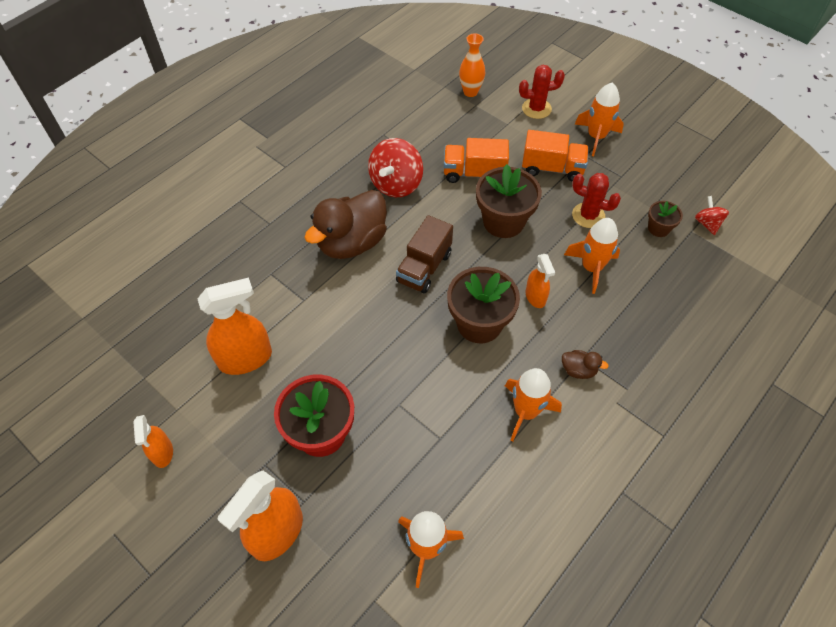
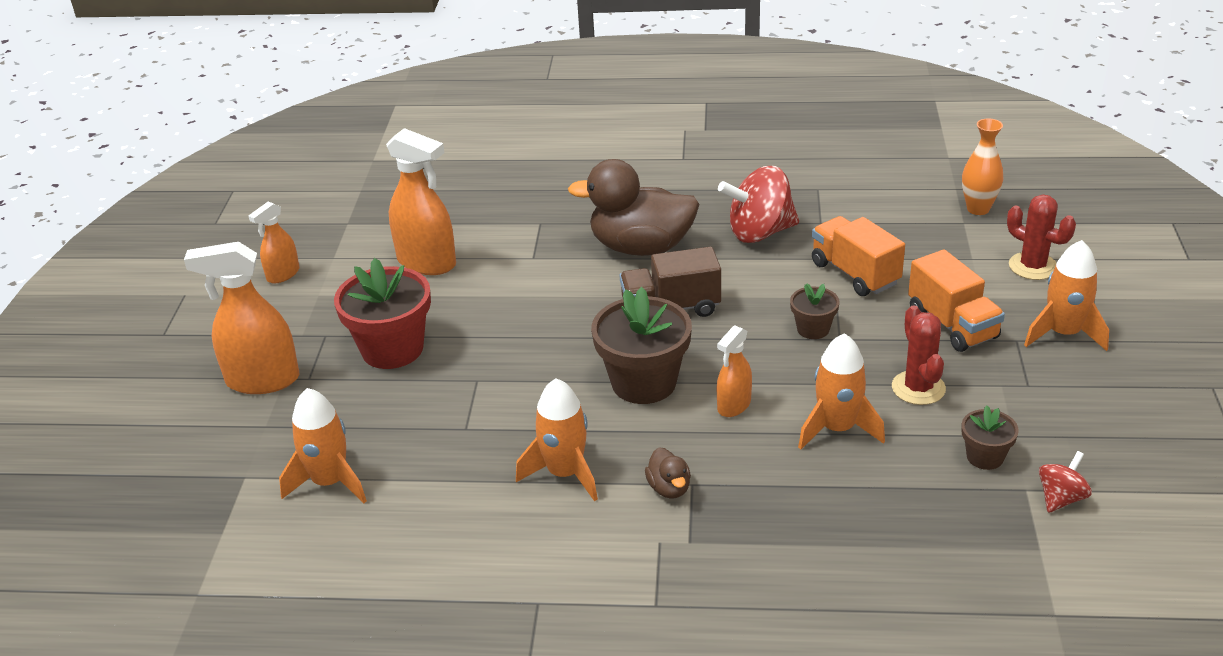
camera: 55 degrees right, 20 degrees down
brown flower pot [476,164,542,238] -> brown flower pot [790,284,839,339], size x0.51

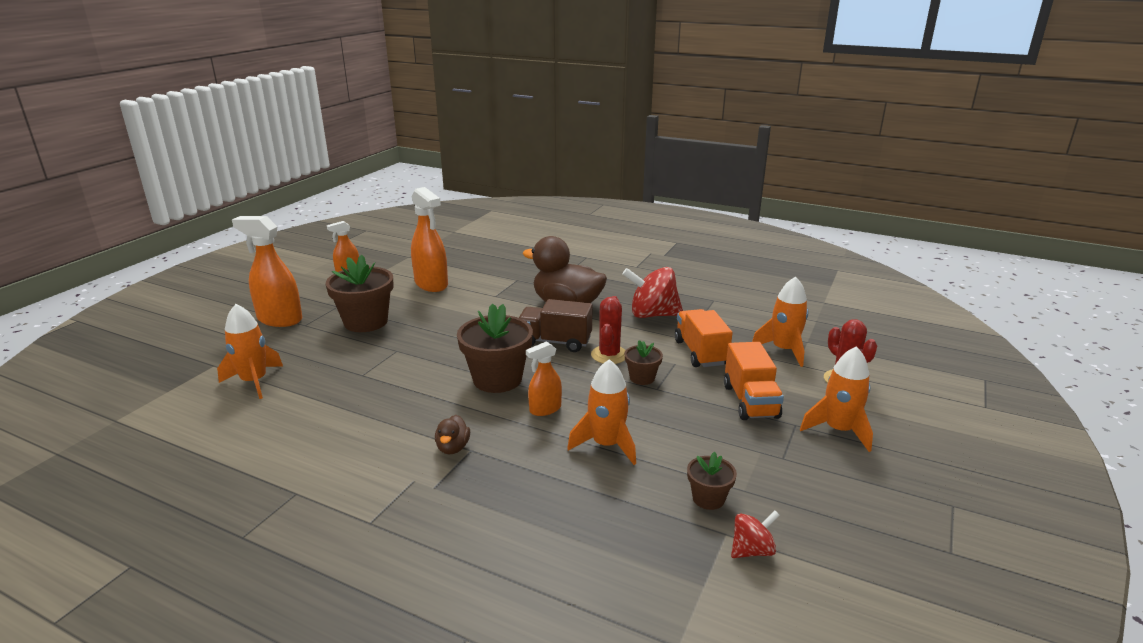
camera: 20 degrees right, 10 degrees down
red flower pot [334,258,431,369] -> brown flower pot [326,254,393,332]
orange rocket [516,378,598,501] -> orange rocket moved to [752,276,808,367]
red cactus [892,305,946,405] -> red cactus moved to [591,296,626,364]
orange vase [962,118,1003,215] -> none

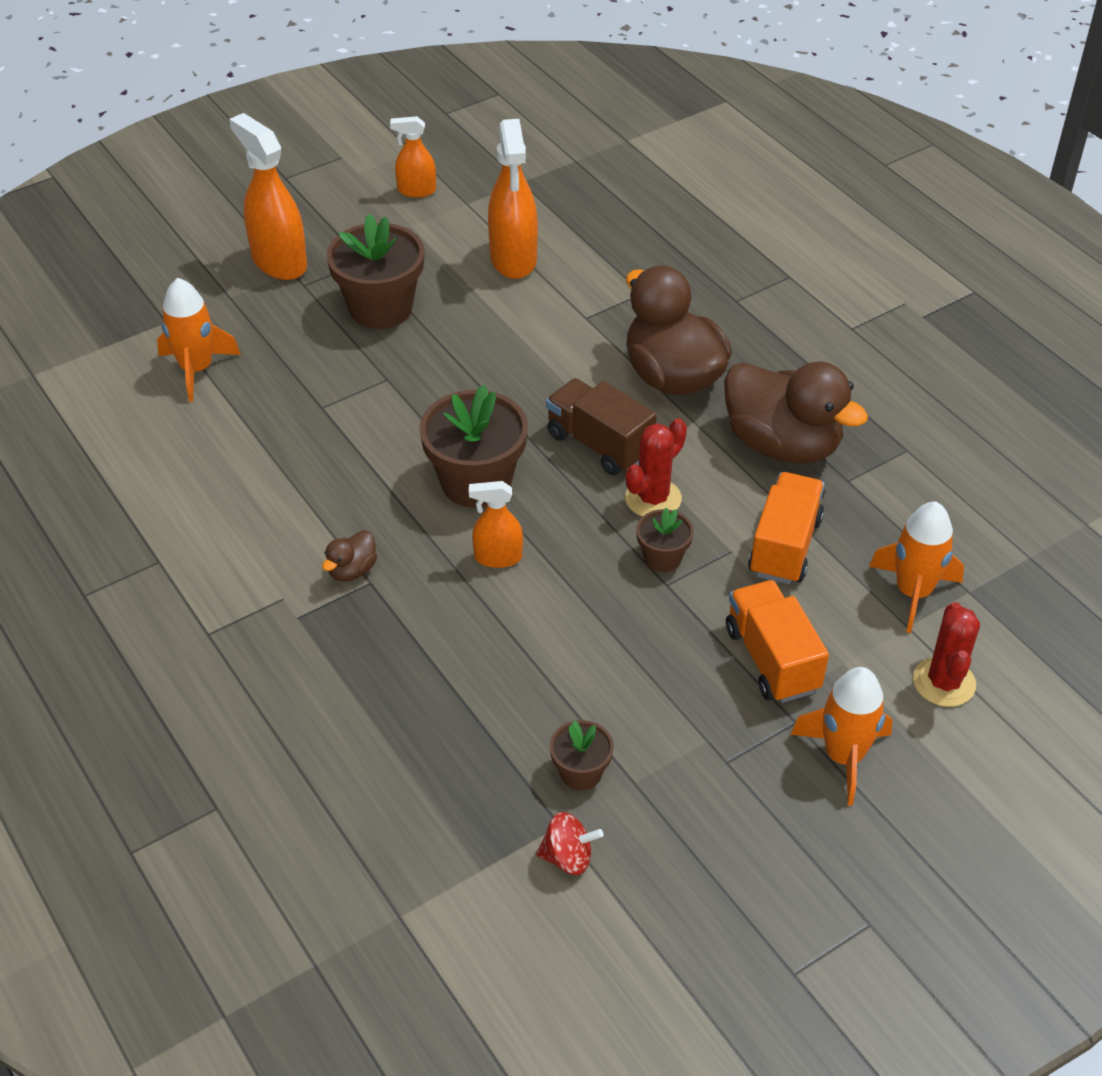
camera: 30 degrees right, 20 degrees up
orange rocket [567,359,636,465] -> none
red spinning top [622,267,683,318] -> brown duck [724,362,868,464]
orange truck [724,342,784,420] -> orange truck turned 135 degrees clockwise [726,580,829,703]

